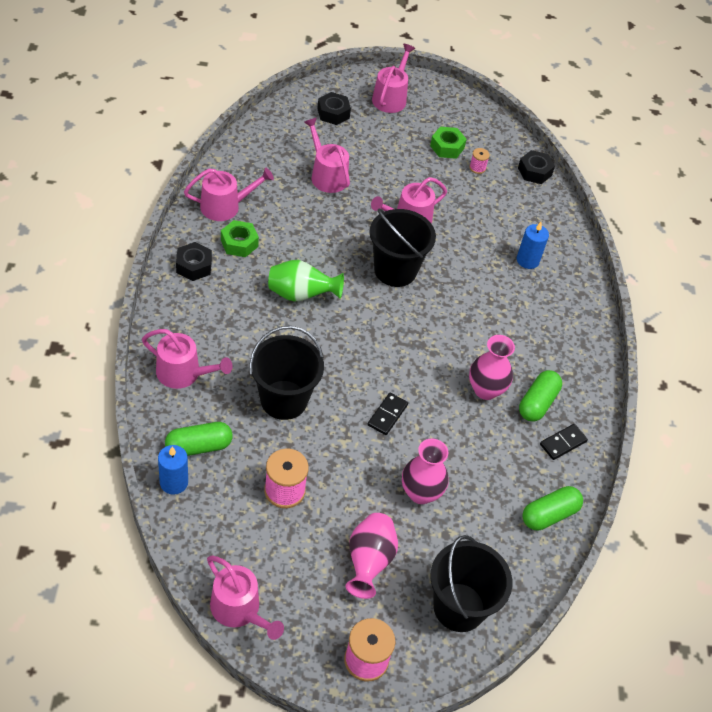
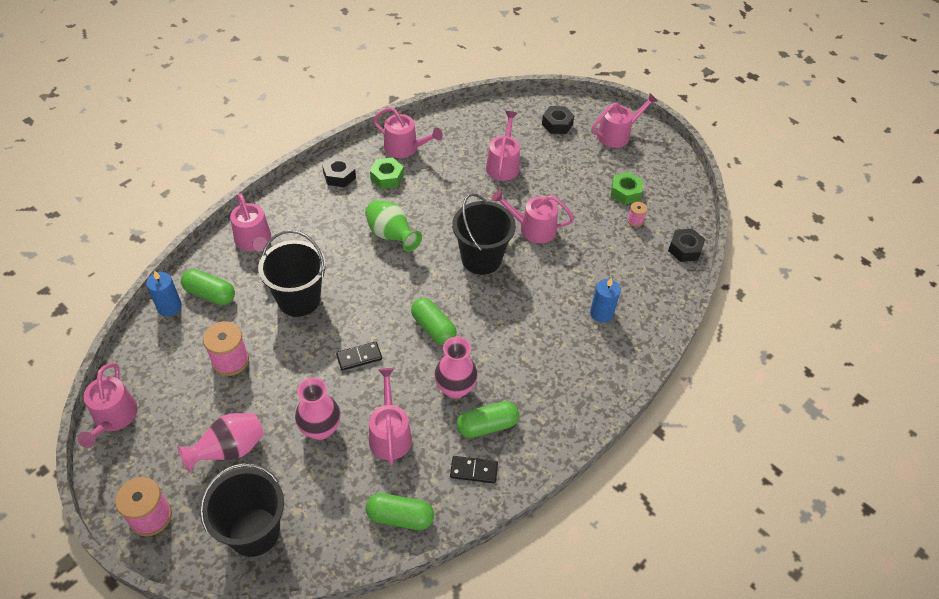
camera: 45 degrees right, 0 degrees up
none -> pink watering can [369,368,412,465]
none -> green capsule [411,298,457,345]

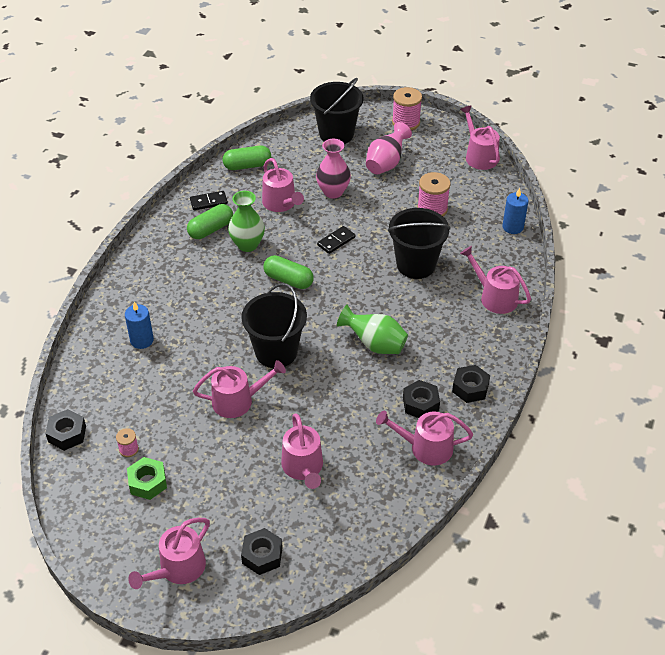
camera: 160 degrees right, 5 degrees down
green capsule [181,269,235,305] -> none
green nut [370,157,404,189] -> black nut [403,380,440,418]
pink vase [434,337,478,399] -> green vase [228,191,265,252]

